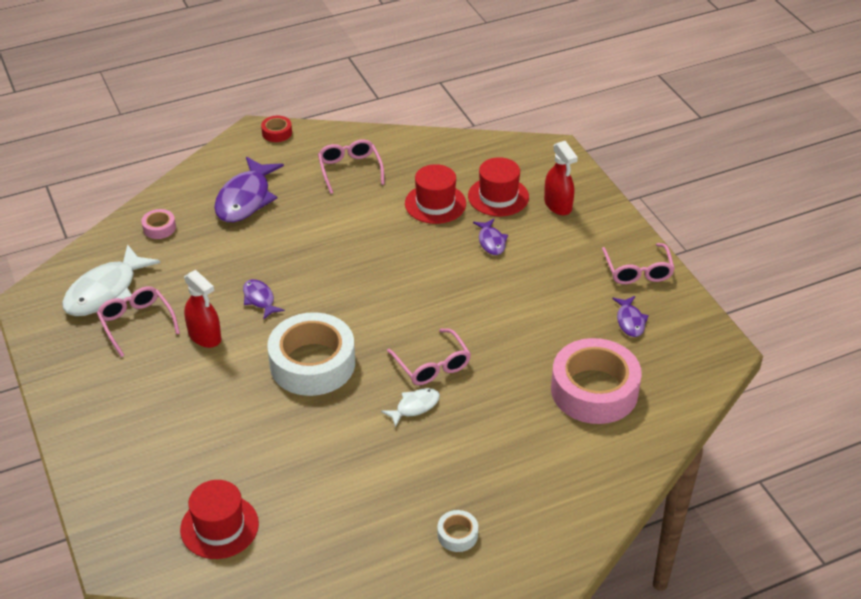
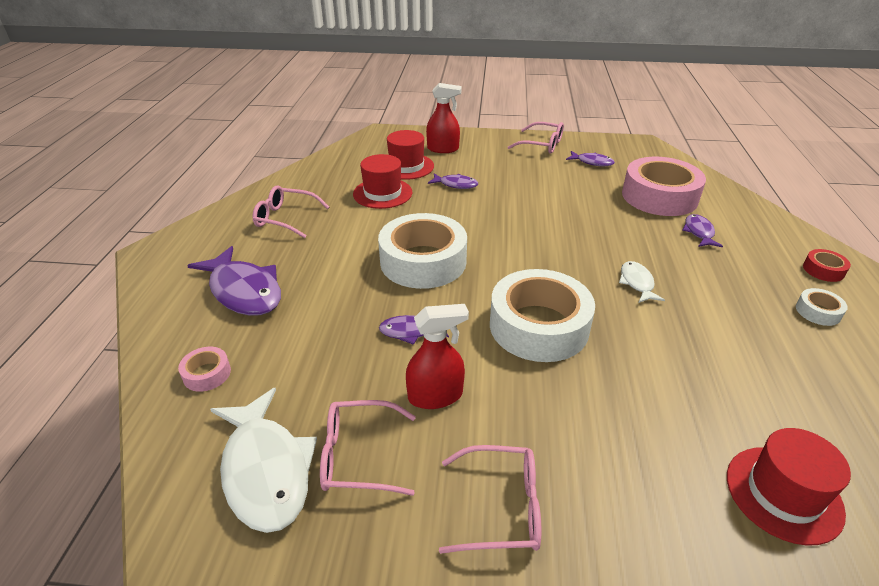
camera: 60 degrees left, 5 degrees down
red tape [261,116,292,142] -> red tape moved to [803,249,851,282]
pink glasses [387,328,471,385] -> pink glasses moved to [439,445,541,554]
none -> white tape [378,213,467,289]
none -> purple fish [682,214,723,247]

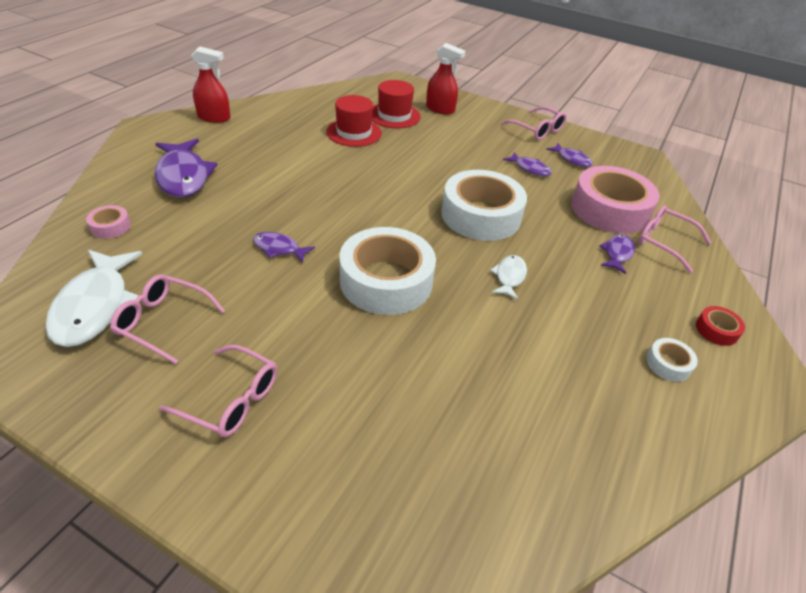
camera: 20 degrees right, 5 degrees up
pink glasses [252,185,329,238] -> pink glasses moved to [638,205,711,273]
white tape [378,213,467,289] -> white tape moved to [441,170,527,241]
red spray bottle [406,304,469,409] -> red spray bottle moved to [191,46,231,123]
purple fish [428,173,478,189] -> purple fish moved to [503,152,552,176]
red hat [727,428,851,546] -> none

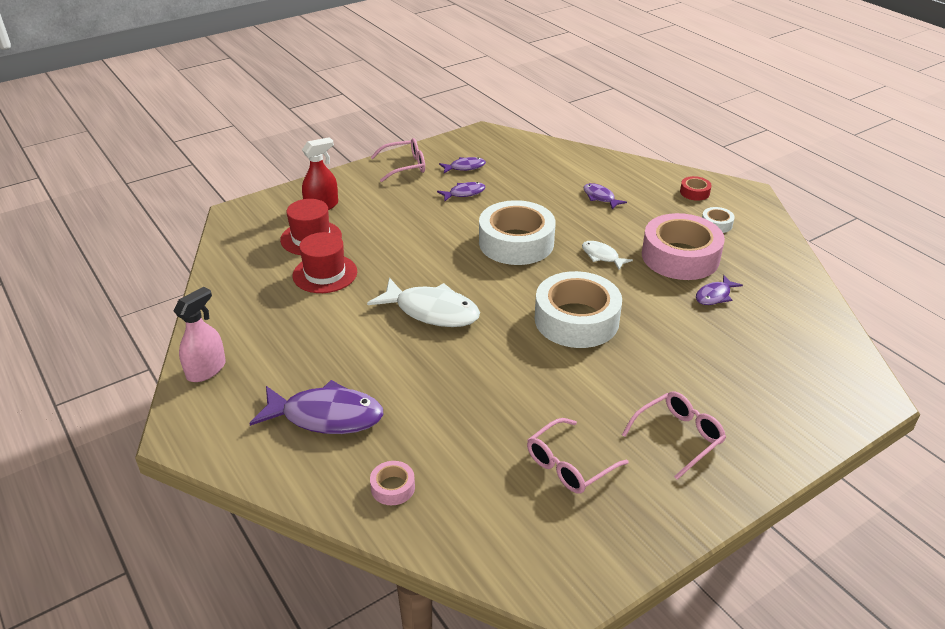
camera: 60 degrees left, 5 degrees down
white fish [45,250,142,347] -> white fish moved to [367,278,480,327]
red spray bottle [191,46,231,123] -> pink spray bottle [174,287,226,382]
purple fish [253,232,315,263] -> purple fish moved to [696,275,743,305]
pink tape [571,166,660,234] -> pink tape moved to [642,213,725,280]
pink glasses [638,205,711,273] -> none

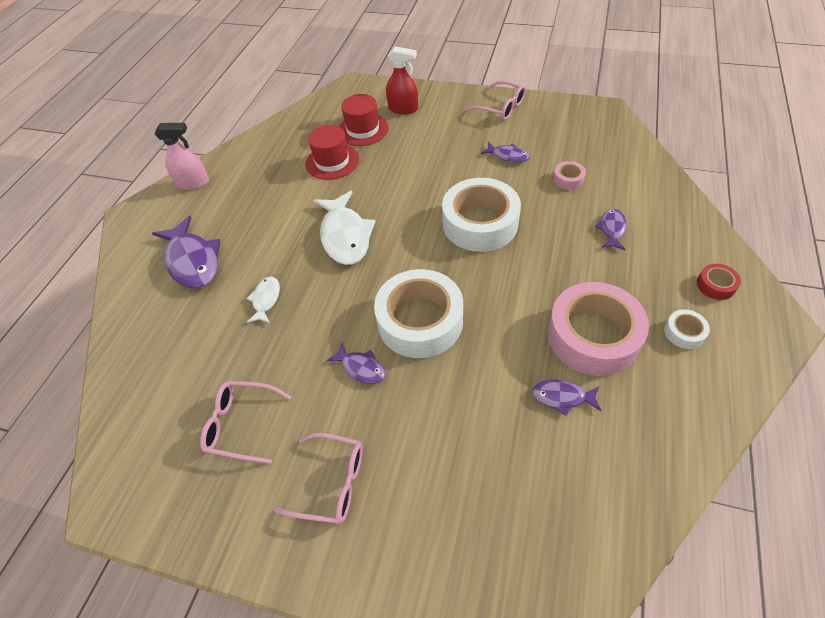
camera: 55 degrees right, 15 degrees up
pink tape [370,461,415,505] -> pink tape moved to [553,161,586,190]
purple fish [439,157,486,173] -> purple fish moved to [326,343,385,384]
white fish [582,241,633,270] -> white fish moved to [246,276,280,323]

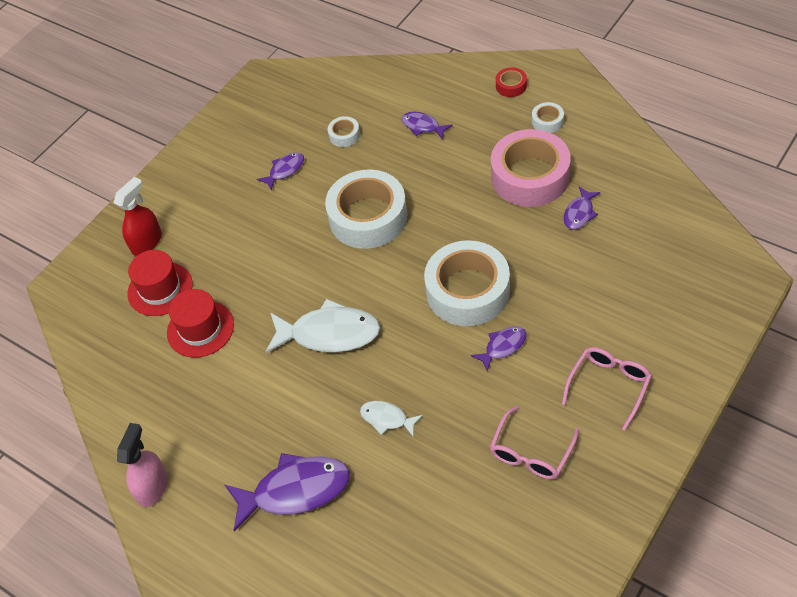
camera: 70 degrees left, 0 degrees up
pink glasses [465,81,526,120] -> none
pink tape [553,161,586,190] -> white tape [328,116,360,147]

